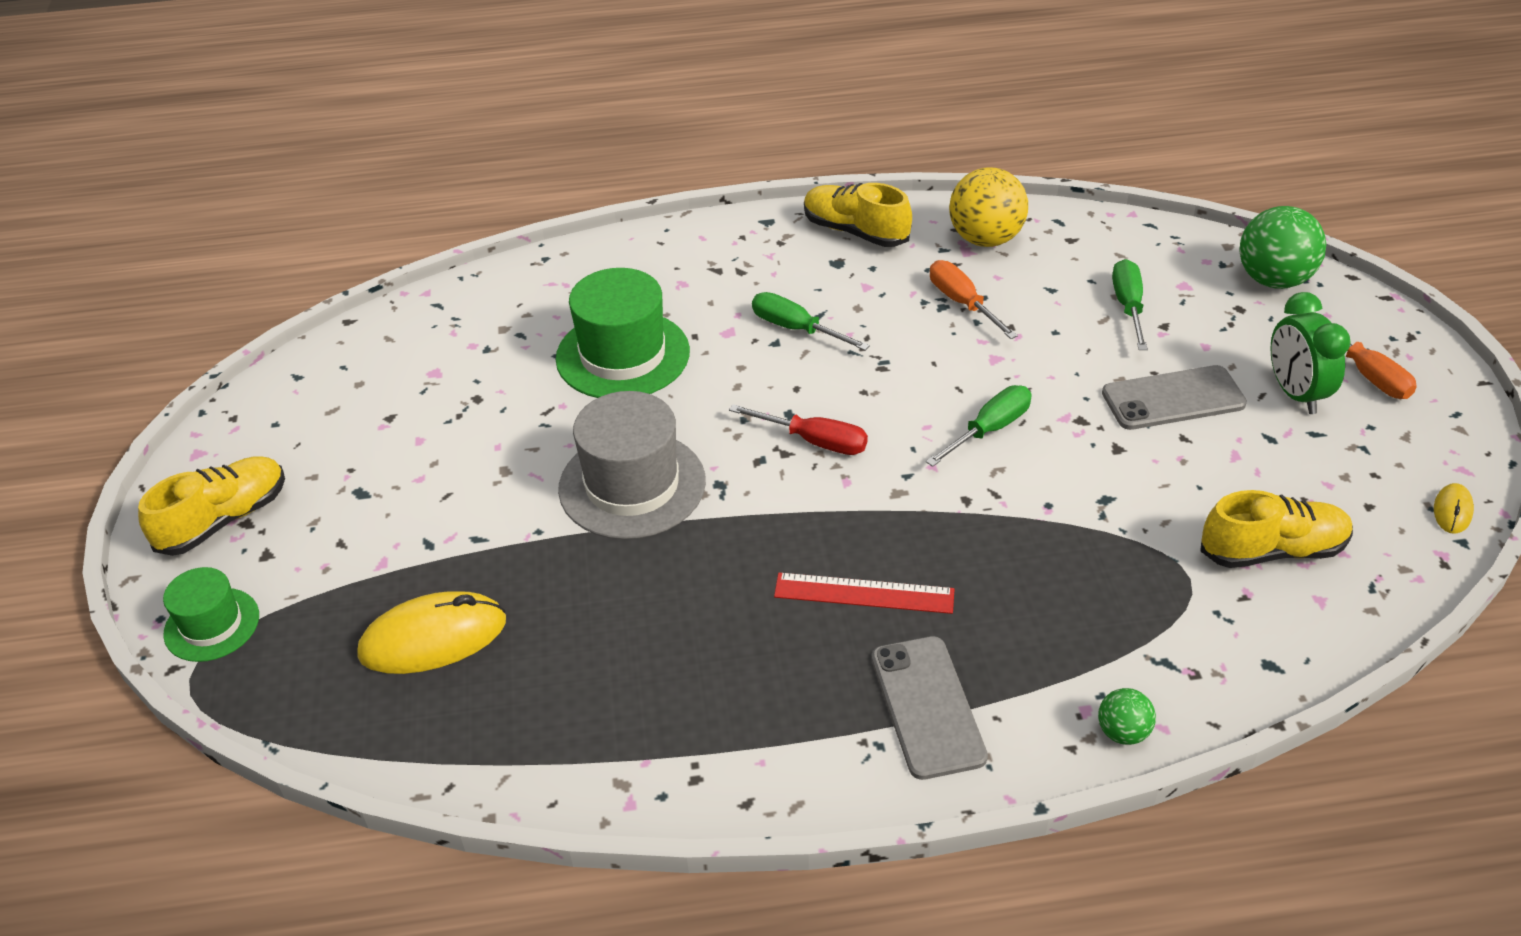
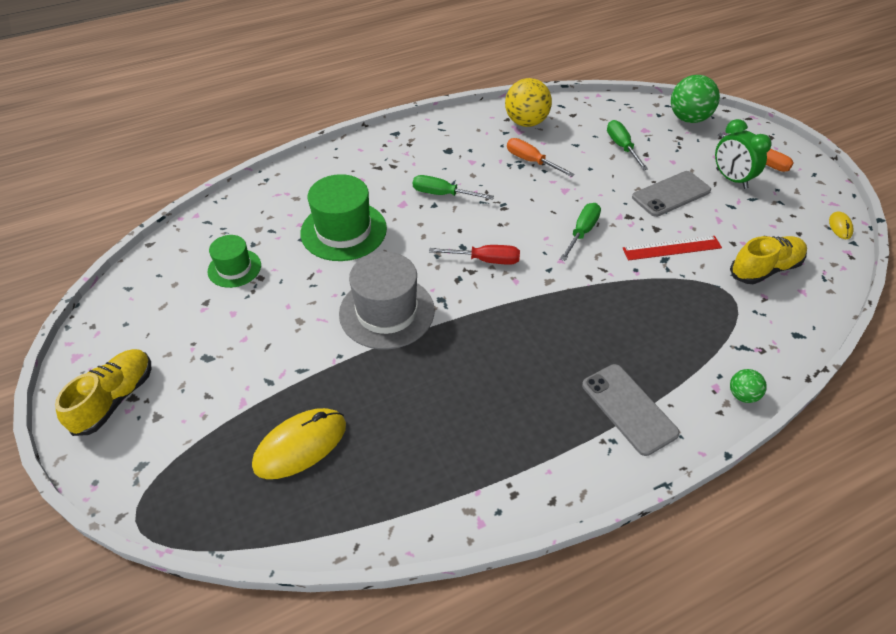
camera: 20 degrees left, 5 degrees up
green hat [163,567,259,662] -> green hat moved to [208,235,261,288]
red ruler [774,572,954,614] -> red ruler moved to [623,236,722,260]
yellow shoe [804,183,912,247] -> none

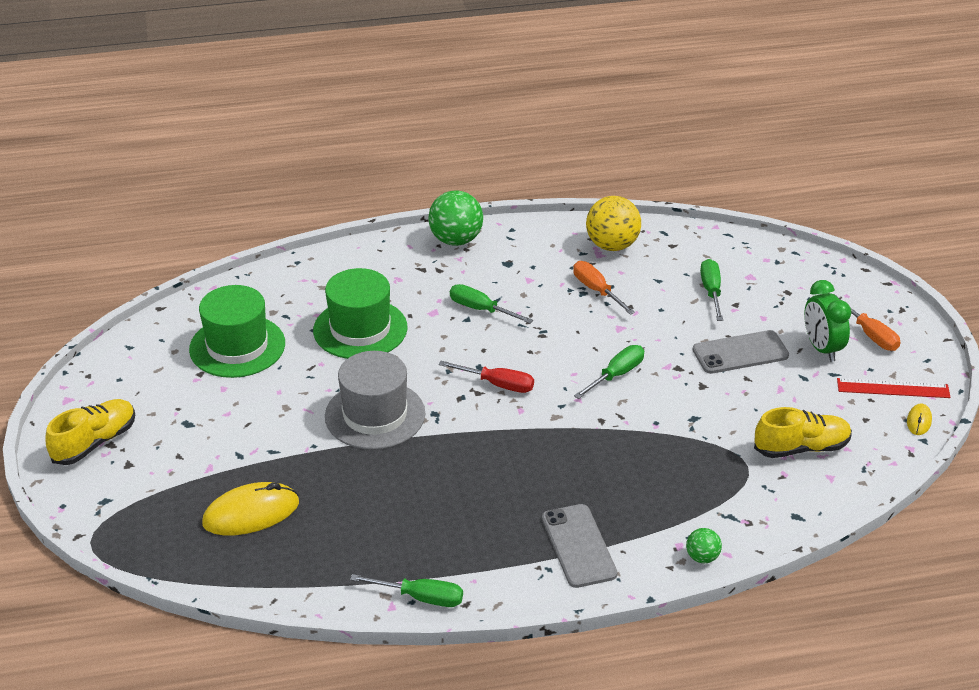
camera: 15 degrees right, 10 degrees down
green hat [208,235,261,288] -> green hat [189,285,285,378], size x1.71
red ruler [623,236,722,260] -> red ruler moved to [837,378,951,398]
green ball [671,75,720,123] -> green ball moved to [428,191,483,246]
none -> green screwdriver [350,574,463,607]

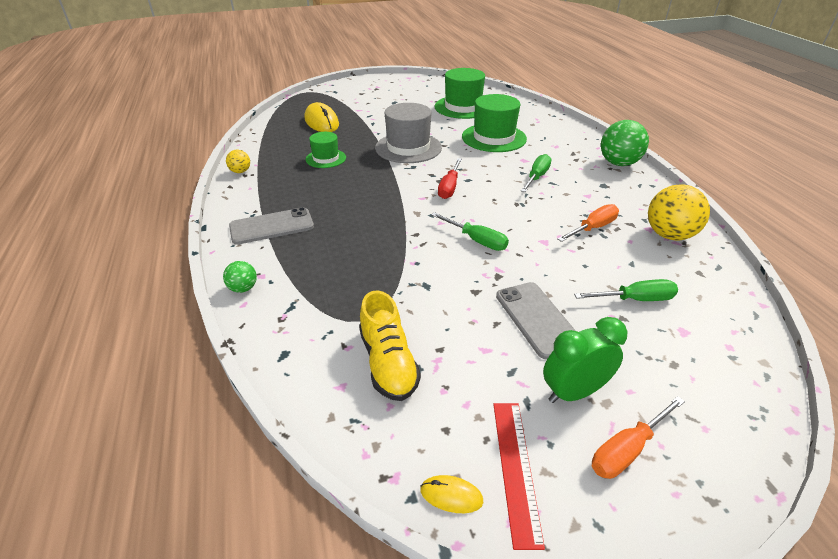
camera: 85 degrees right, 0 degrees up
yellow shoe [45,399,135,465] -> none
green screwdriver [350,574,463,607] -> yellow ball [226,150,250,173]
none -> green hat [306,132,346,168]

